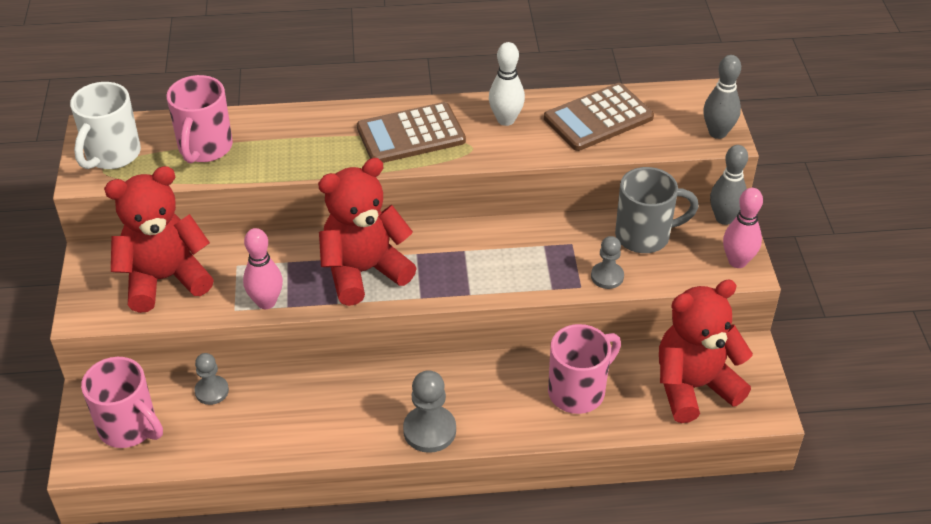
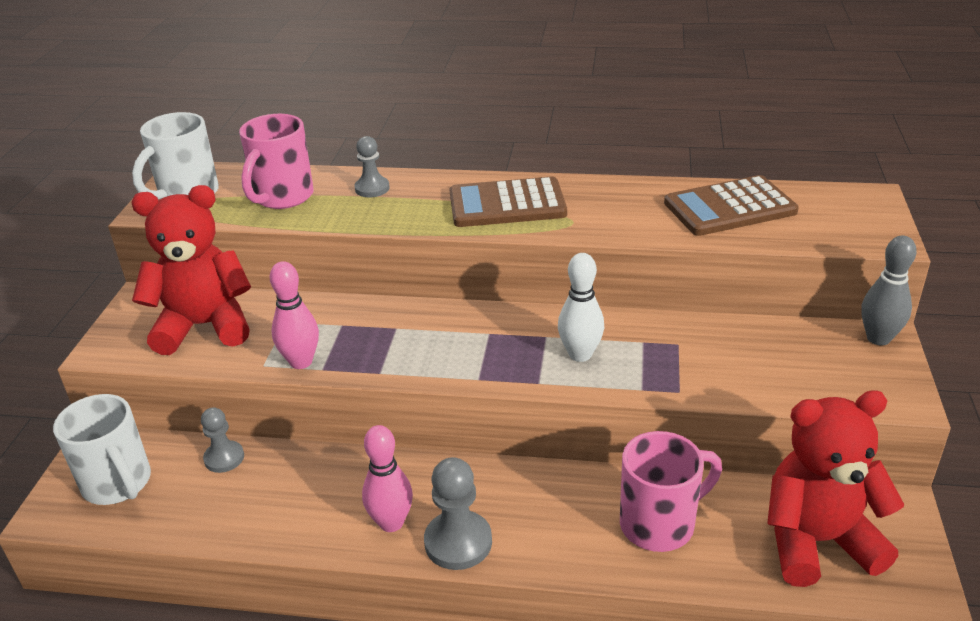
camera: 15 degrees right, 10 degrees down
pink mug [81,357,163,448] -> white mug [53,394,151,505]
red teddy bear [318,158,417,306] -> none
white bowling pin [489,42,525,126] -> white bowling pin moved to [558,253,604,362]
grey pawn [591,236,624,289] -> grey pawn moved to [354,136,390,197]
grey mug [615,167,699,253] -> none
grey bowling pin [703,55,741,139] -> none
pink bowling pin [723,188,763,268] -> pink bowling pin moved to [362,425,413,532]

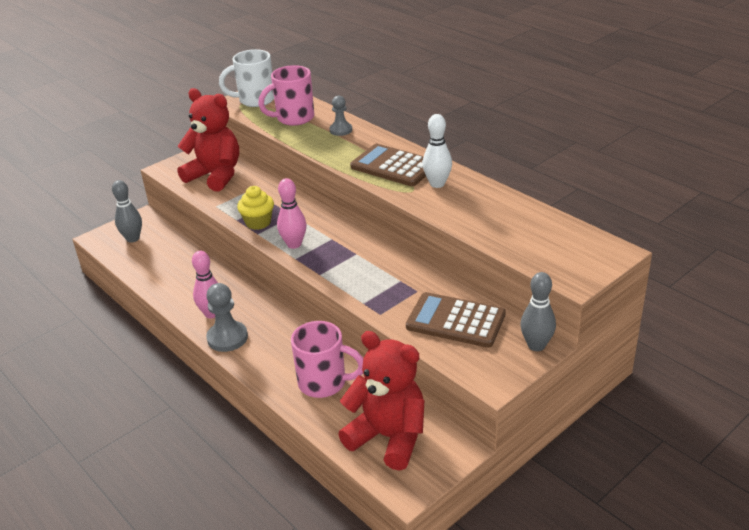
camera: 40 degrees right, 0 degrees up
white mug [53,394,151,505] -> grey bowling pin [112,180,142,243]
grey pawn [201,407,244,473] -> none
pink bowling pin [270,261,319,369] -> pink bowling pin moved to [277,178,306,249]
white bowling pin [558,253,604,362] -> white bowling pin moved to [422,114,452,188]
brown calculator [664,175,799,236] -> brown calculator moved to [406,292,506,348]
none -> yellow cupcake [237,186,274,230]

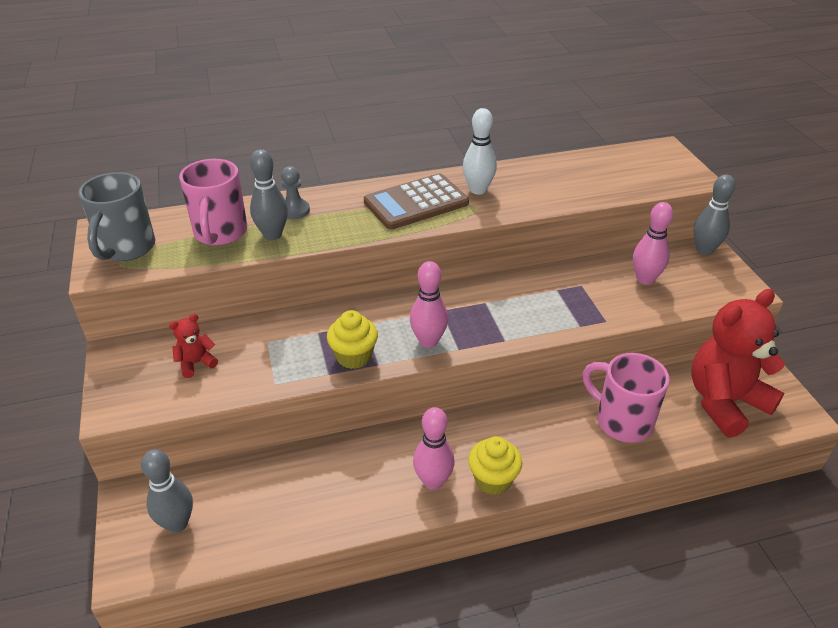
camera: 65 degrees left, 5 degrees up
red teddy bear [178,88,239,191] -> red teddy bear [169,314,218,378], size x0.42
grey pawn [206,283,248,352] -> yellow cupcake [468,436,522,495]
white mug [219,49,274,107] -> grey mug [78,172,156,261]
pink mug [291,321,363,398] -> pink mug turned 90 degrees counterclockwise [583,353,670,443]
brown calculator [406,292,506,348] -> pink bowling pin [633,202,673,285]
none -> grey bowling pin [250,149,288,240]

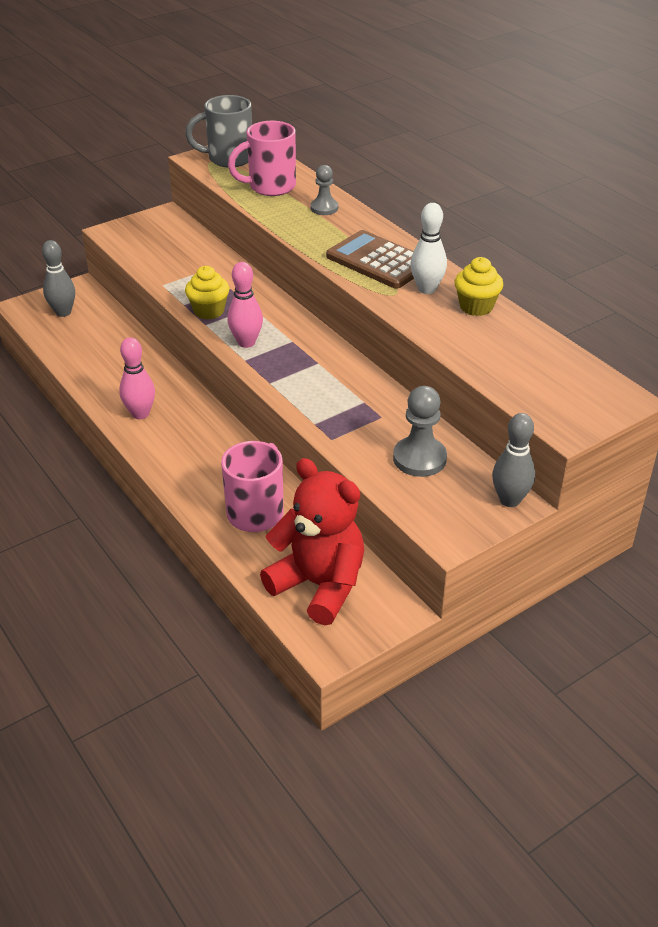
camera: 70 degrees right, 0 degrees up
red teddy bear [169,314,218,378] -> none
grey bowling pin [250,149,288,240] -> none
yellow cupcake [468,436,522,495] -> yellow cupcake moved to [455,257,503,316]
pink bowling pin [633,202,673,285] -> grey pawn [393,386,447,477]

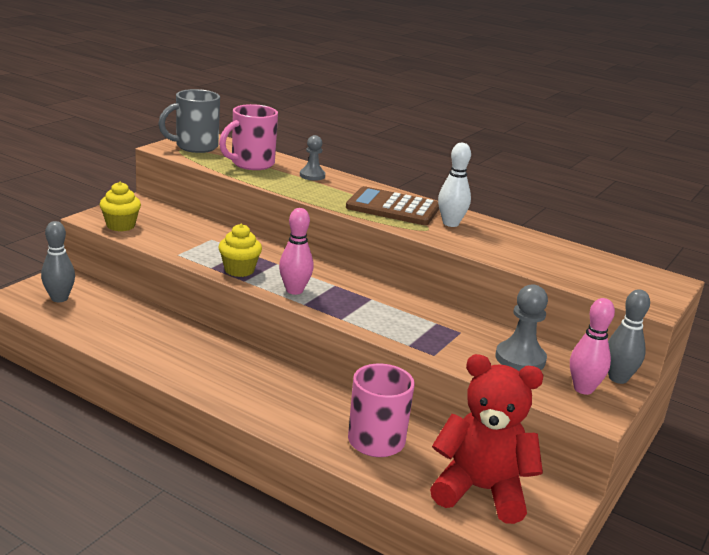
camera: 25 degrees left, 15 degrees down
pink bowling pin [119,337,155,419] -> pink bowling pin moved to [570,298,615,395]
yellow cupcake [455,257,503,316] -> yellow cupcake moved to [100,182,141,231]

